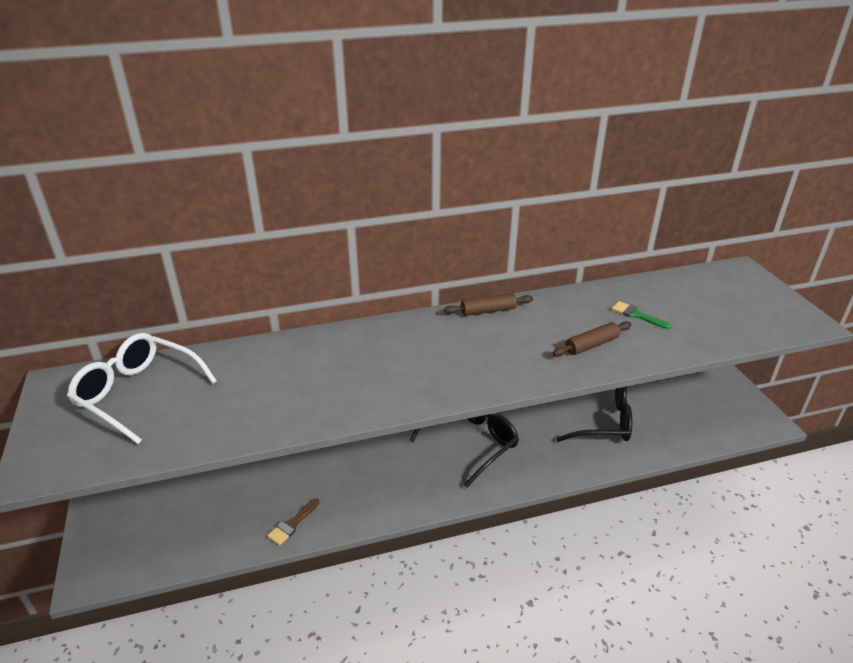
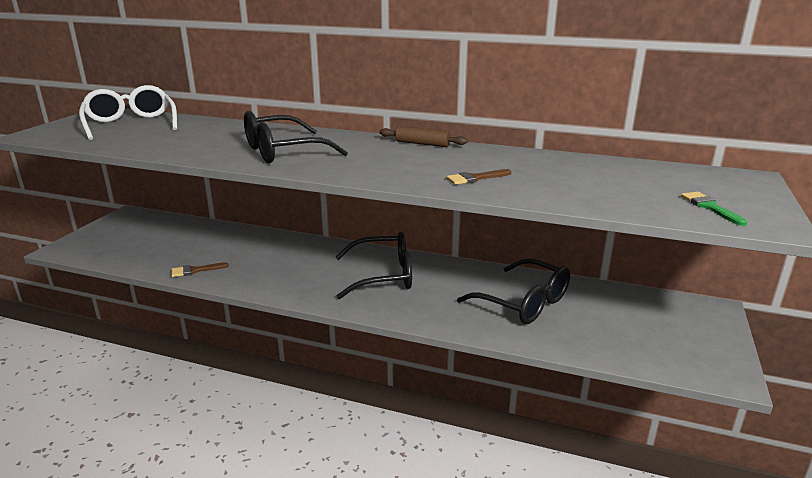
camera: 35 degrees right, 10 degrees down
brown rolling pin [552,321,632,356] -> brown brush [447,169,511,185]
green brush [612,301,671,329] -> green brush moved to [681,192,747,226]
none -> black glasses [244,111,348,163]

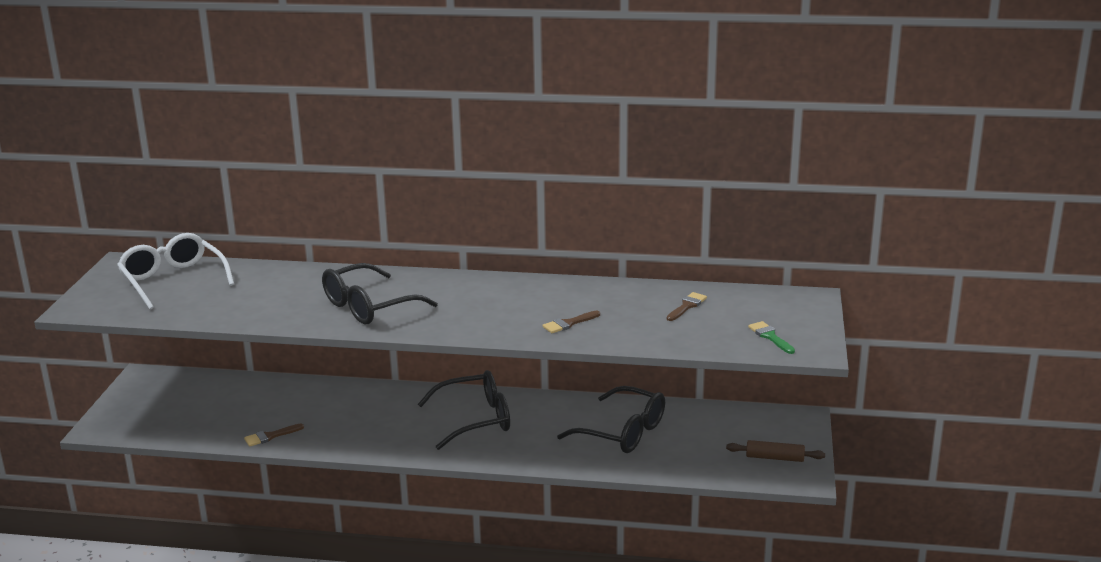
camera: 10 degrees left, 0 degrees up
brown rolling pin [380,126,468,147] -> brown rolling pin moved to [726,440,825,462]
none -> brown brush [667,292,707,321]

